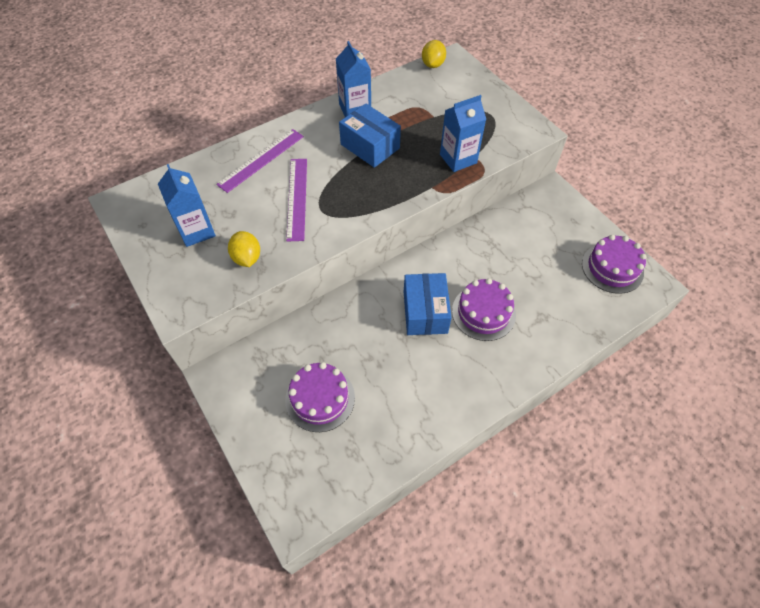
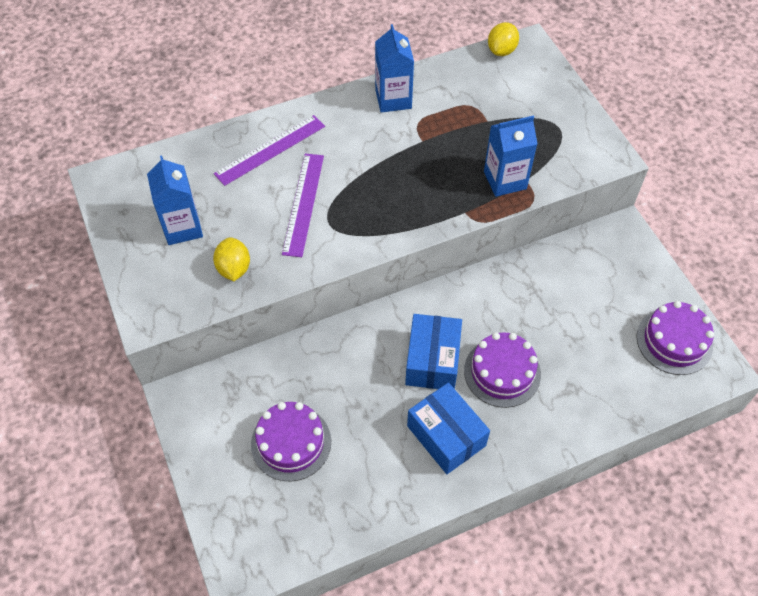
camera: 10 degrees right, 0 degrees up
blue box [339,103,401,168] -> blue box moved to [407,383,490,474]

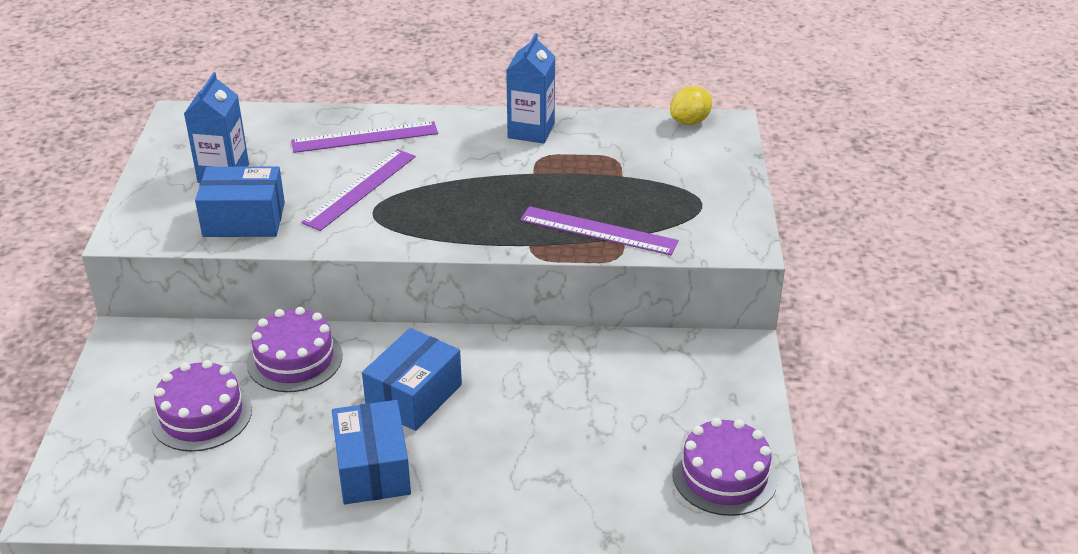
camera: 25 degrees right, 20 degrees down
yellow lemon [213,237,250,281] -> blue box [195,166,285,237]
purple cake [464,332,541,408] -> purple cake moved to [246,307,343,392]
blue carton [484,116,537,197] -> purple ruler [520,206,679,255]

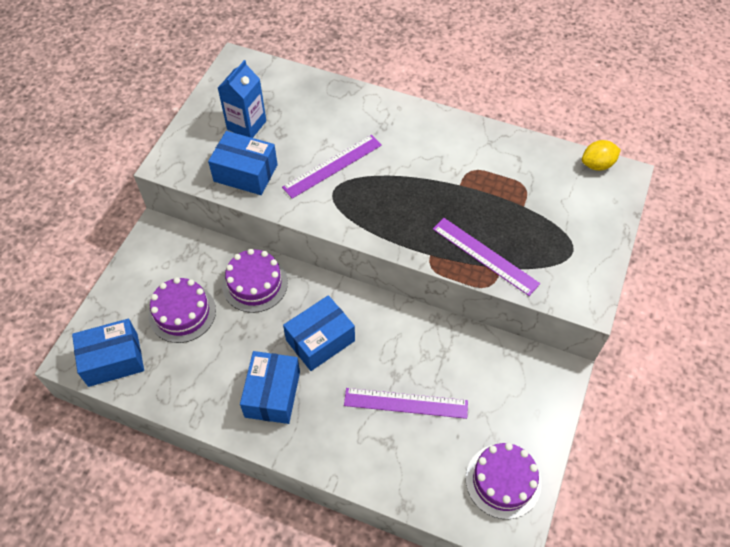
camera: 20 degrees right, 20 degrees up
purple ruler [291,121,438,153] -> purple ruler moved to [344,388,468,419]
blue carton [506,33,555,144] -> none
none -> blue box [72,319,144,387]

